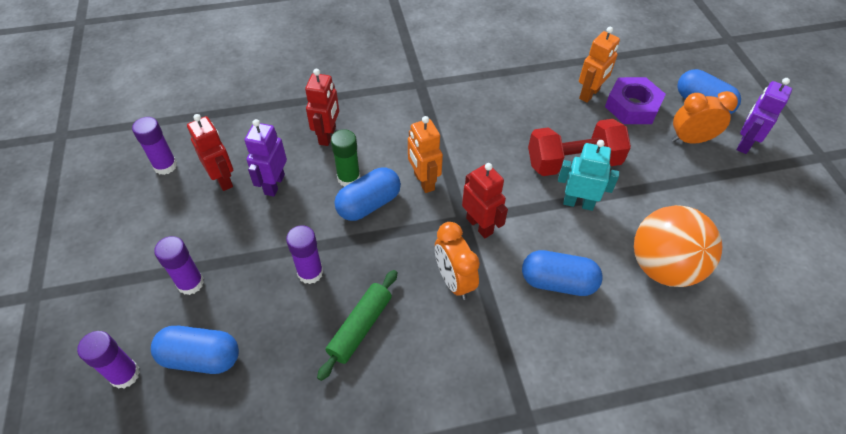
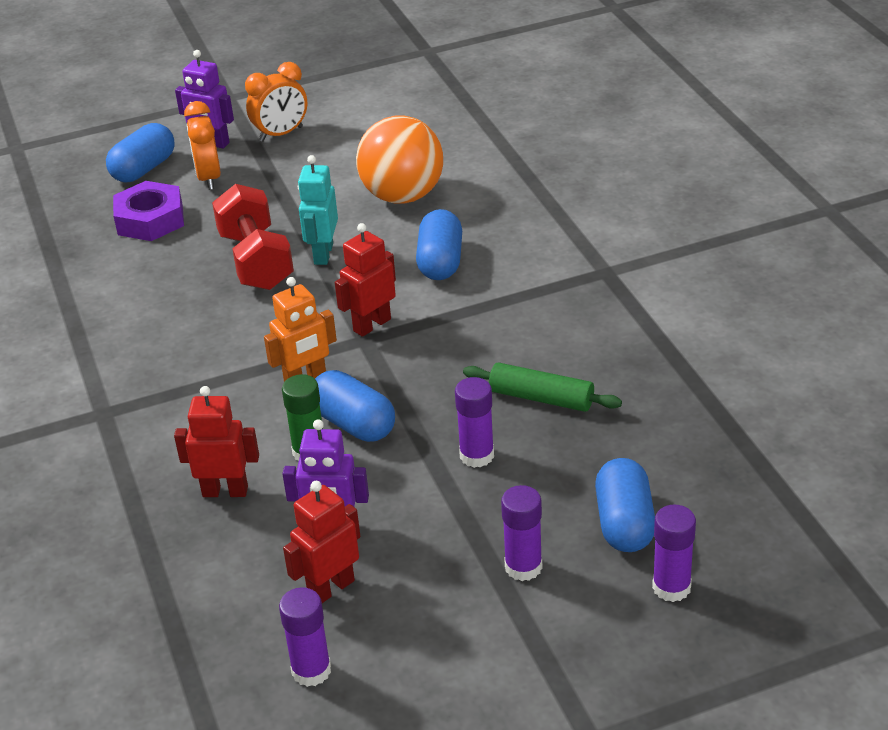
camera: 95 degrees left, 15 degrees down
orange clock [435,222,480,300] -> orange clock moved to [245,62,307,142]
orange robot [579,27,620,103] -> none

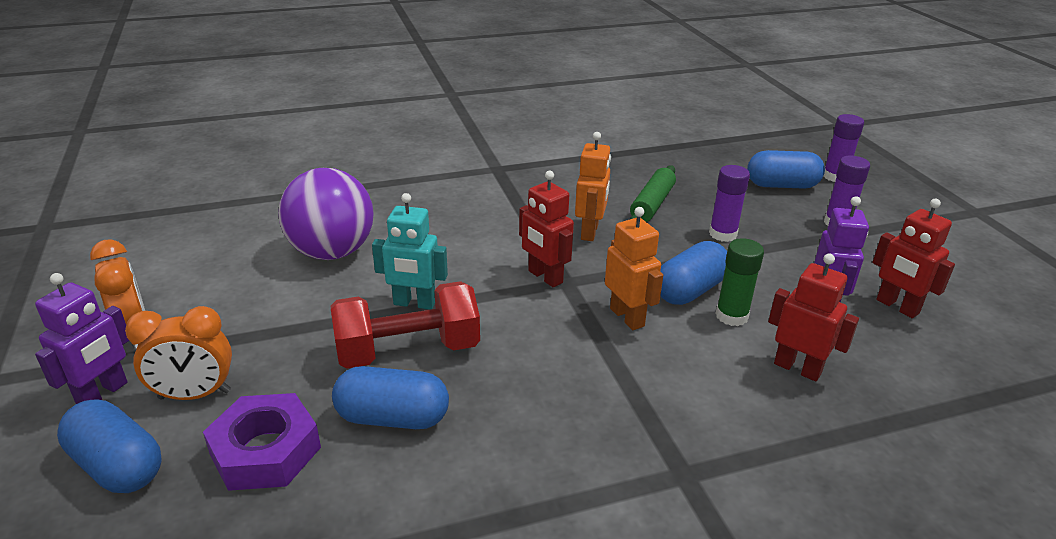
camera: 90 degrees left, 5 degrees down
red robot [174,386,259,497] -> red robot turned 120 degrees clockwise [768,253,859,381]
purple glue stick [279,587,331,687] -> none
orange ball [356,116,443,204] -> purple ball [278,168,374,260]
blue capsule [416,209,462,280] -> blue capsule moved to [332,366,449,429]
none -> orange robot [575,132,611,241]

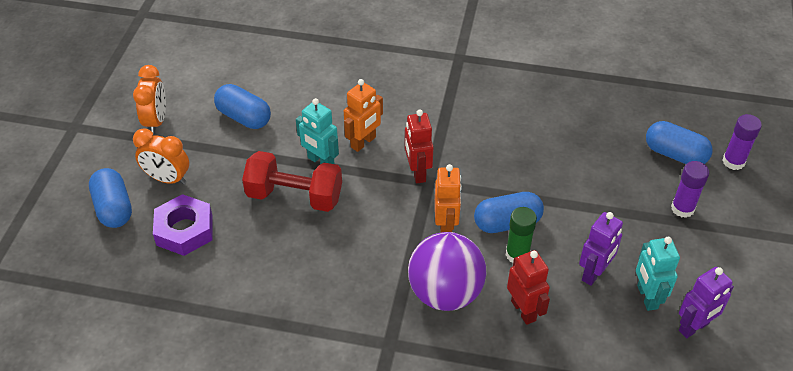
camera: 30 degrees right, 15 degrees up
purple robot [35,273,129,404] -> purple robot moved to [679,267,734,338]
purple ball [278,168,374,260] -> purple ball moved to [408,232,486,311]
blue capsule [332,366,449,429] -> blue capsule moved to [214,84,271,129]
orange robot [575,132,611,241] -> orange robot moved to [344,79,383,152]
green rolling pin [630,165,676,222] -> none
purple glue stick [709,165,750,242] -> none
red robot [872,199,955,318] -> turquoise robot [636,237,680,311]

